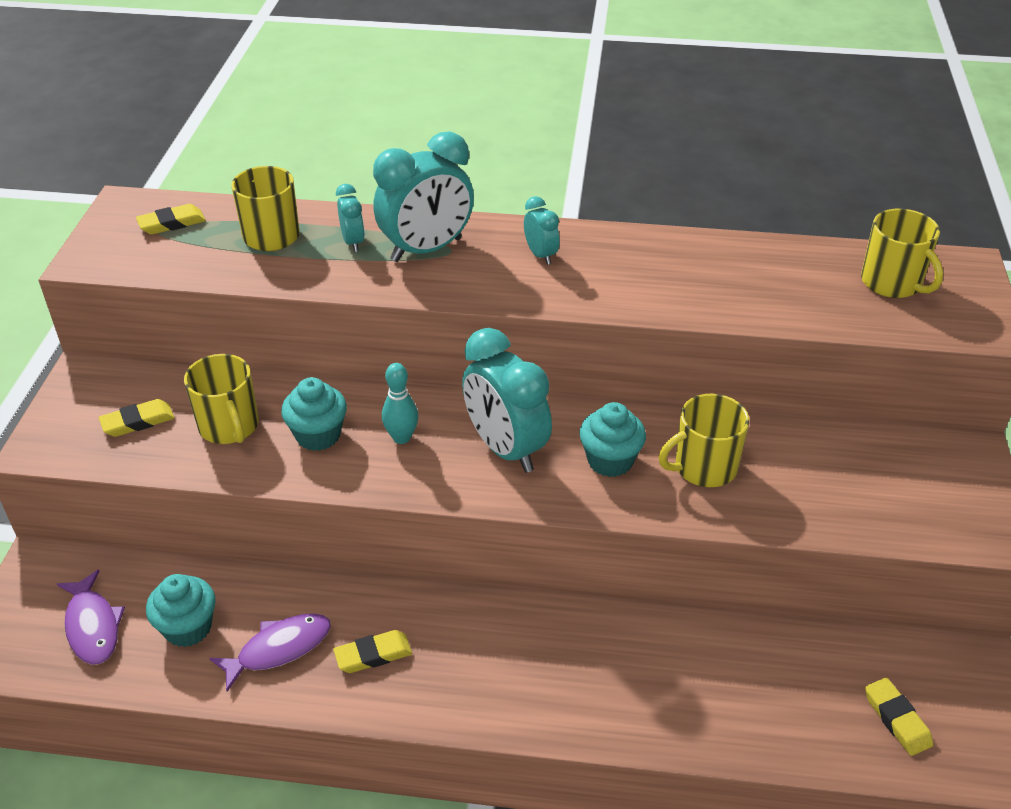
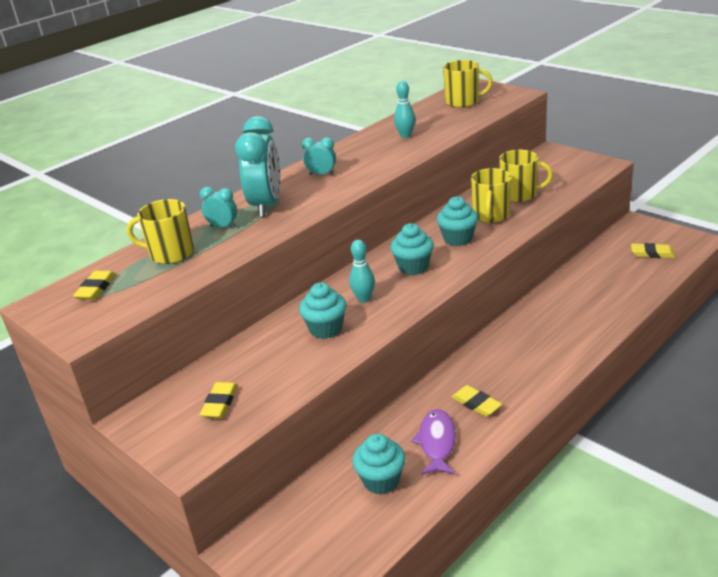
camera: 50 degrees left, 10 degrees down
purple fish [57,569,125,665] -> none
yellow mug [184,354,258,444] -> yellow mug moved to [499,150,553,202]
yellow eraser [333,630,412,673] -> yellow eraser turned 60 degrees counterclockwise [451,385,502,417]
turquoise clock [462,328,552,473] -> turquoise cupcake [390,223,434,275]
none -> turquoise bowling pin [394,81,415,138]

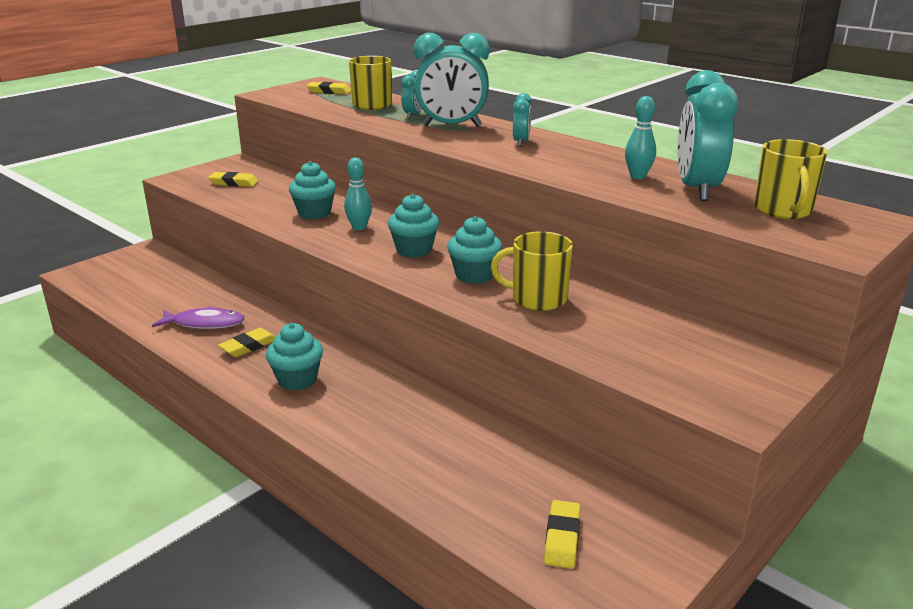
camera: 85 degrees right, 5 degrees down
turquoise cupcake [352,434,405,495] -> turquoise cupcake moved to [266,323,323,391]
yellow mug [499,150,553,202] -> none
none -> turquoise clock [677,70,739,201]

